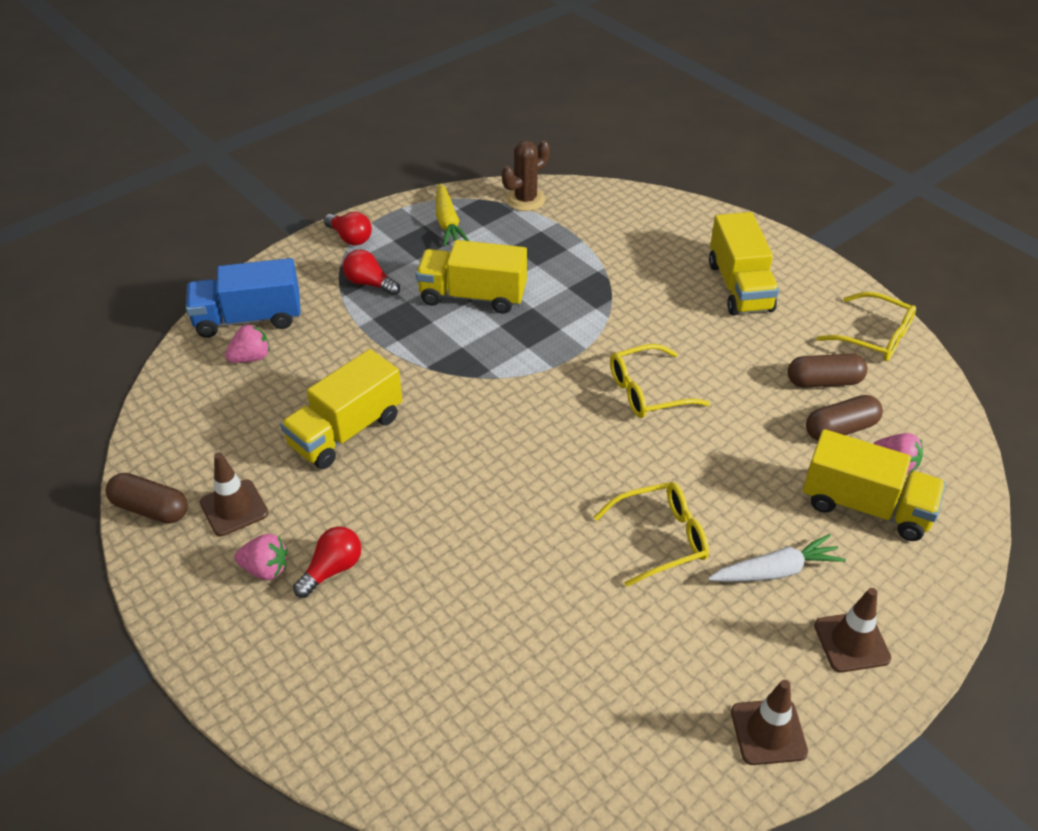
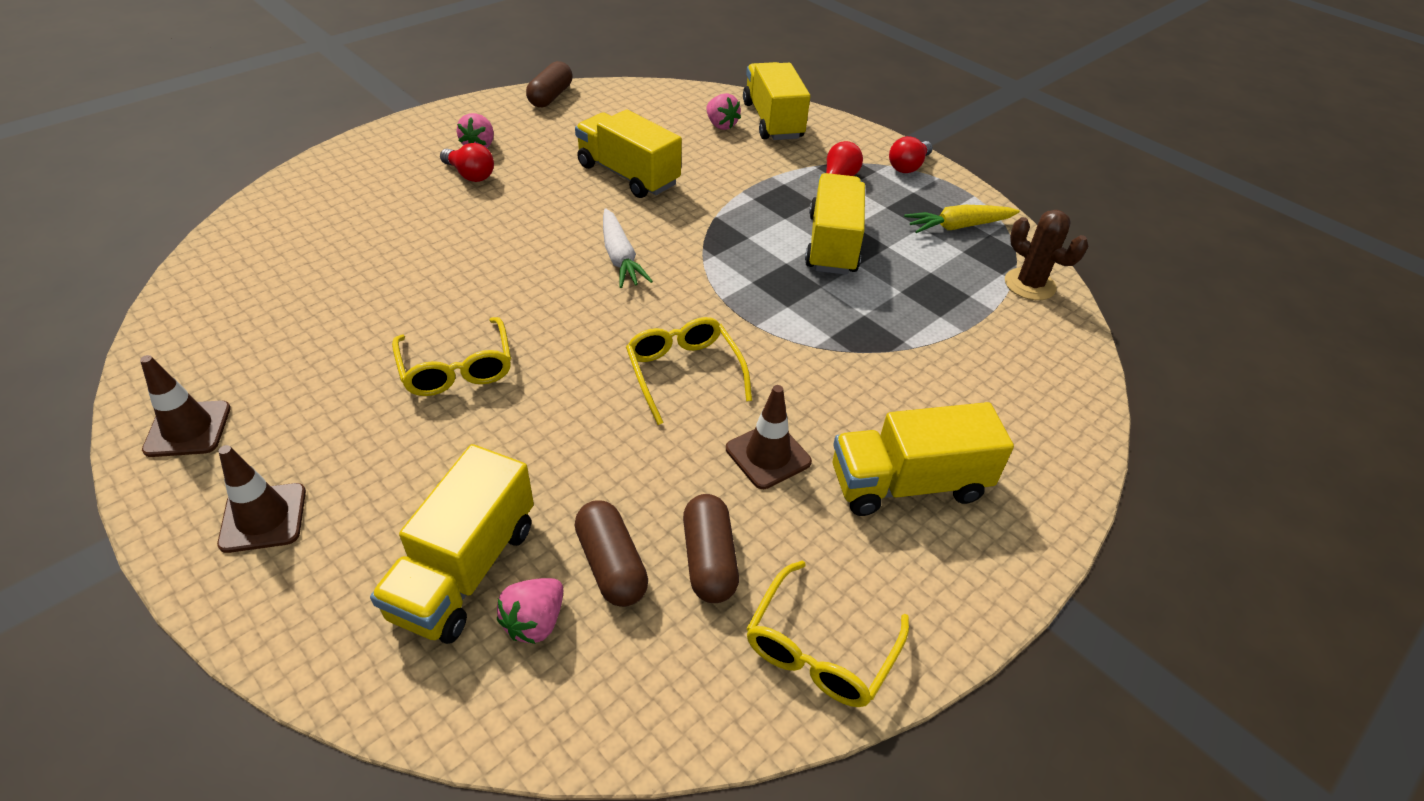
camera: 85 degrees right, 0 degrees up
blue truck [186,258,301,338] -> yellow truck [743,62,810,140]
brown traffic cone [200,452,268,536] -> brown traffic cone moved to [726,385,812,489]
white carrot [708,534,846,582] -> white carrot moved to [603,208,653,288]

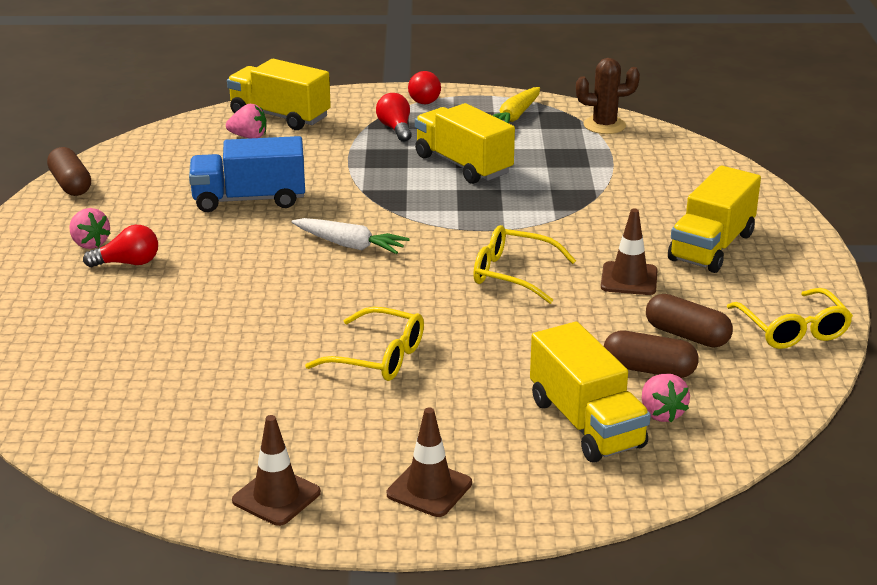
camera: 45 degrees left, 15 degrees down
yellow truck [575,110,682,198] -> blue truck [189,136,305,212]

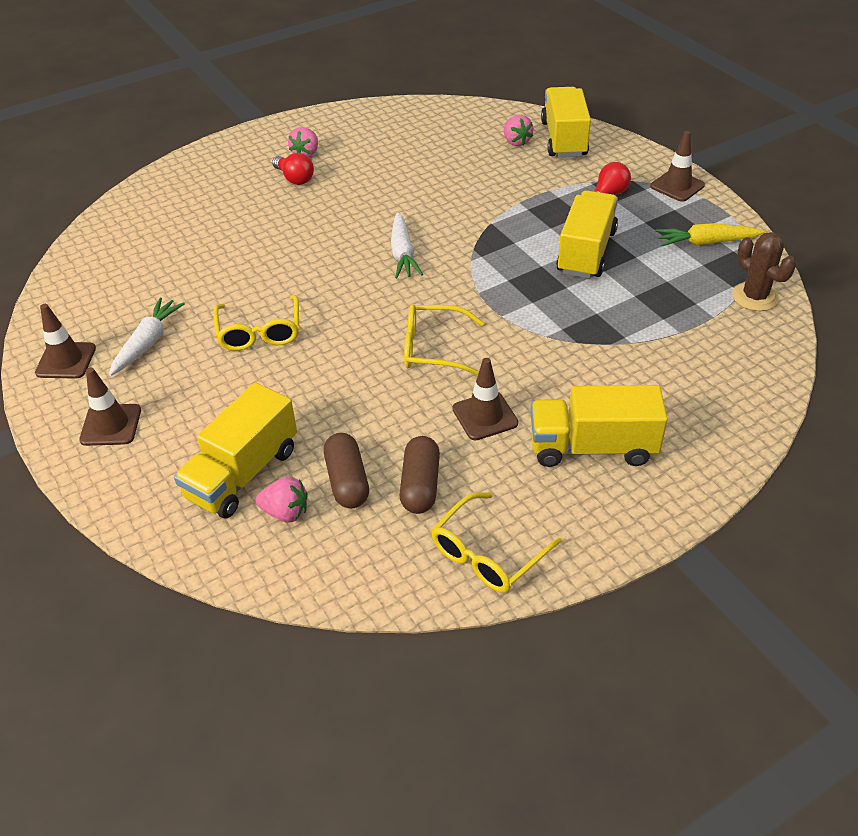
camera: 60 degrees right, 15 degrees up
brown capsule [47,147,91,196] -> none
blue truck [189,136,305,212] -> none
red light bulb [408,71,441,104] -> brown traffic cone [650,131,705,202]
yellow glasses [473,225,576,304] -> yellow glasses turned 75 degrees counterclockwise [404,304,484,376]
pink strawberry [642,374,690,422] -> pink strawberry turned 120 degrees counterclockwise [255,477,308,523]
none -> white carrot [109,297,185,376]

